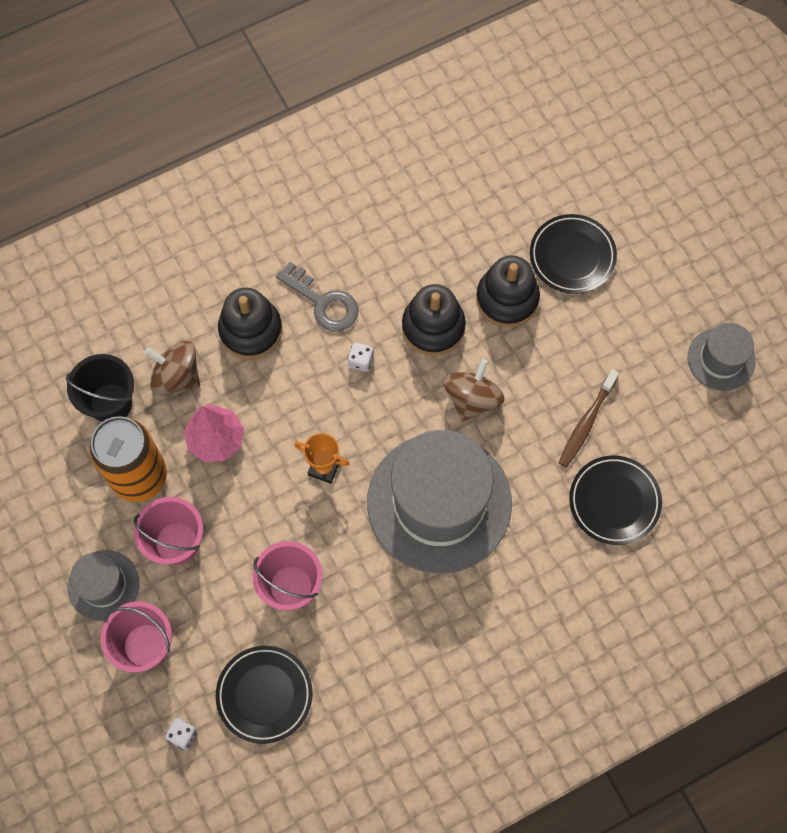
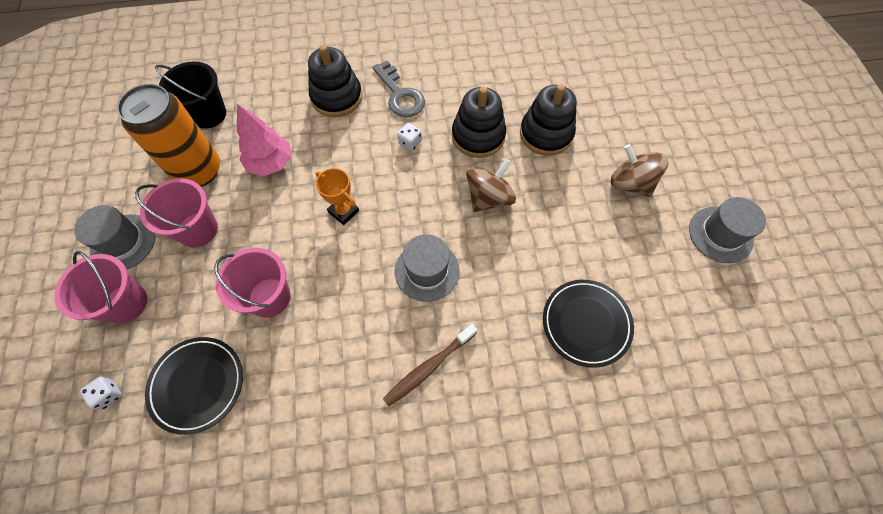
camera: 20 degrees right, 5 degrees down
brown spinning top [145,341,200,396] -> brown spinning top moved to [611,144,669,197]
grey hat [367,430,512,573] -> grey hat [395,234,460,302], size x0.49
black plate [530,214,617,294] -> none
brown toothbrush [558,369,619,467] -> brown toothbrush moved to [383,324,477,406]

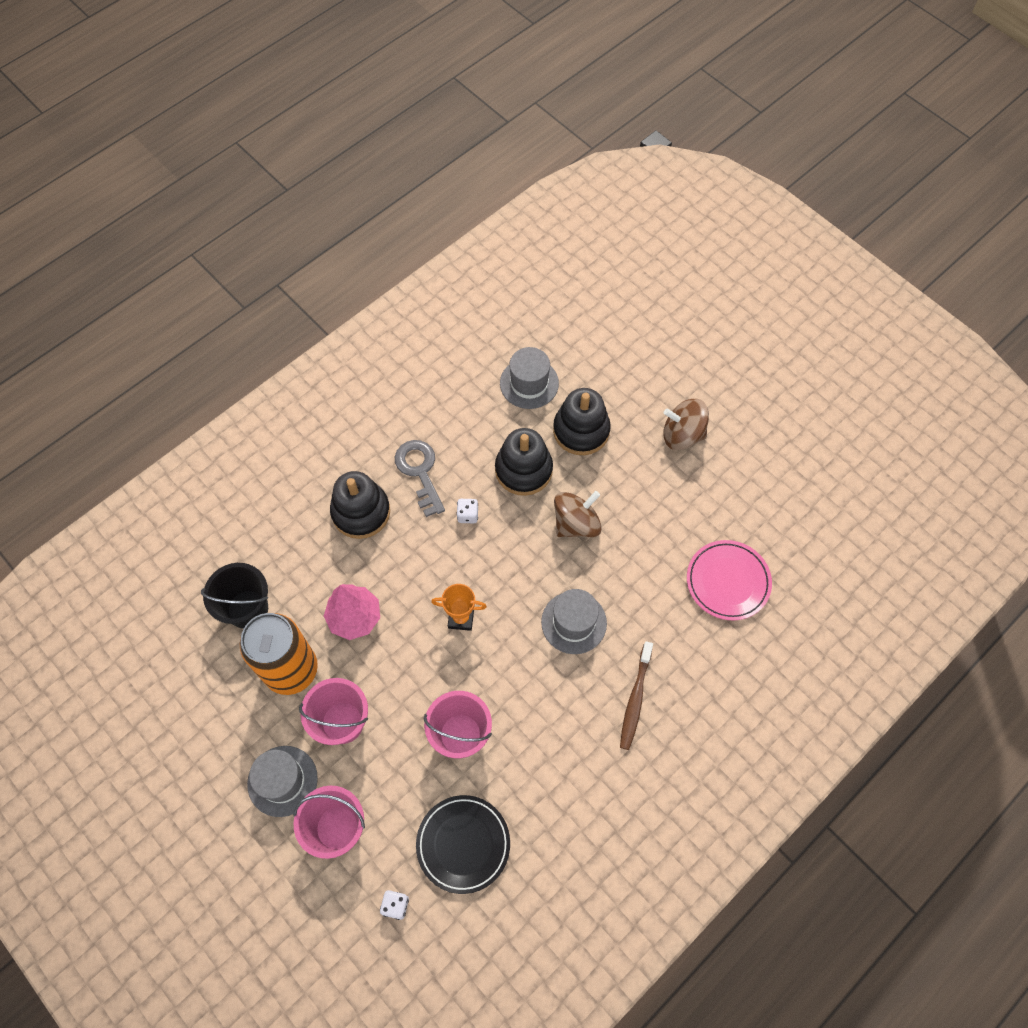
camera: 35 degrees left, 0 degrees up
grey key [372,60,425,117] -> grey key turned 135 degrees counterclockwise [395,440,445,517]
brown spinning top [466,159,516,212] -> brown spinning top turned 45 degrees clockwise [554,491,602,537]
black plate [543,280,634,368] -> pink plate [687,540,772,620]
grey hat [689,197,766,263] -> grey hat moved to [500,347,559,409]

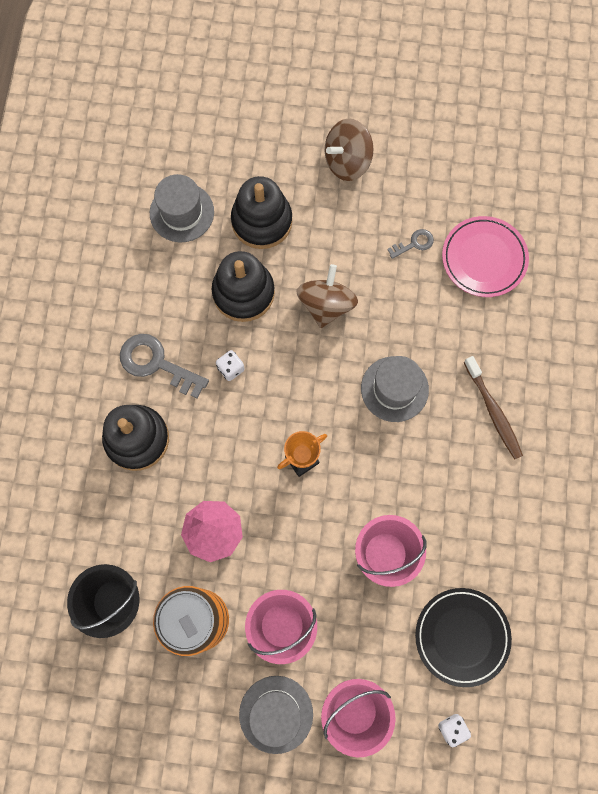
camera: 40 degrees left, 10 degrees up
none -> grey key [387,229,434,259]

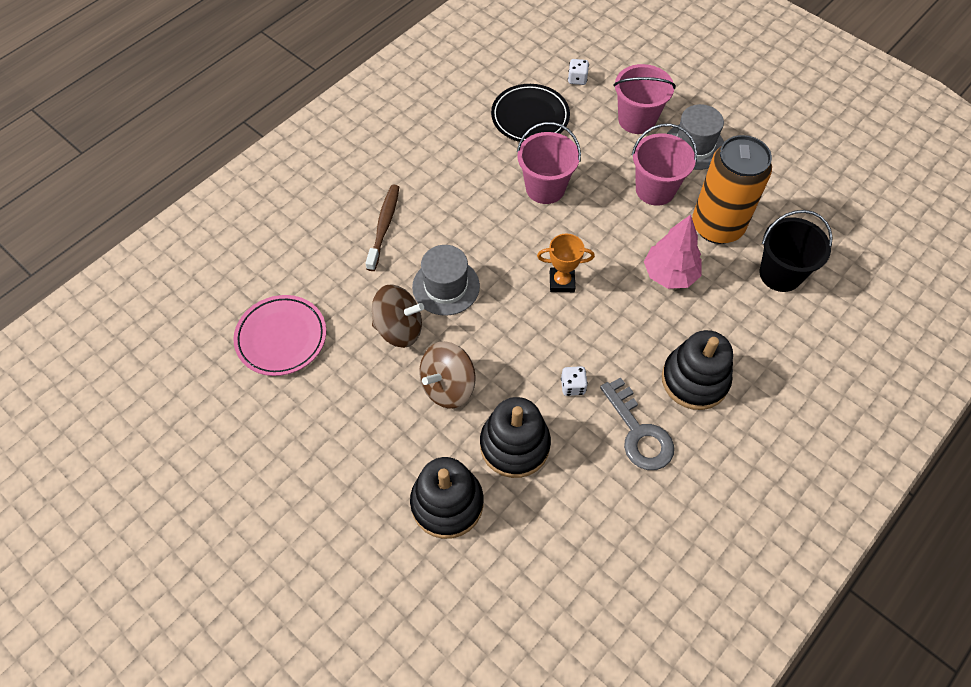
camera: 145 degrees left, 15 degrees down
grey hat [150,174,214,242] -> none
brown spinning top [325,119,373,181] -> brown spinning top moved to [372,284,424,348]
grey key [387,229,434,259] -> none

